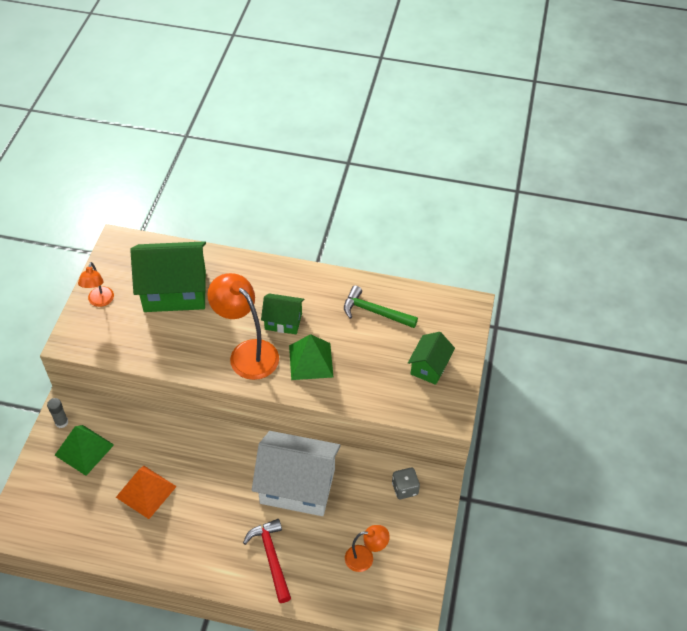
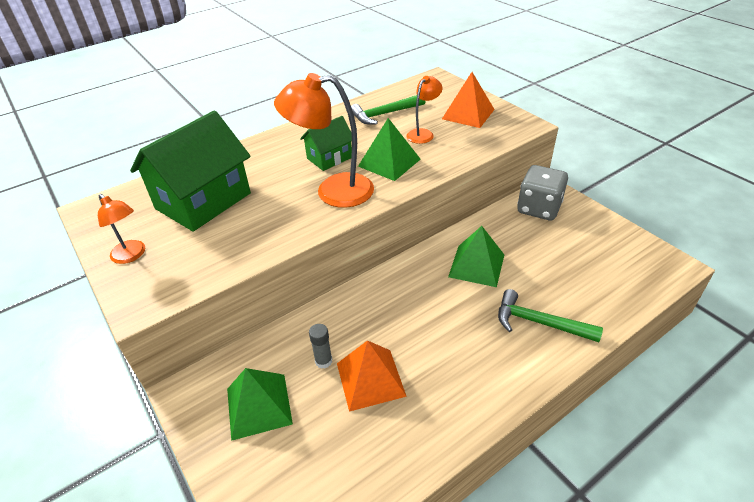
camera: 45 degrees left, 10 degrees down
grey glue stick [47,398,68,428] -> grey glue stick moved to [309,324,332,369]
red hammer [243,519,291,603] -> green hammer [498,289,603,342]
white house [252,431,341,516] -> green pyramid [448,226,504,287]
orange lamp [345,525,390,572] -> orange lamp moved to [406,76,442,144]
grey dice [392,467,420,499] -> grey dice [517,165,568,221], size x1.69
green house [408,332,455,385] -> orange pyramid [442,72,495,128]

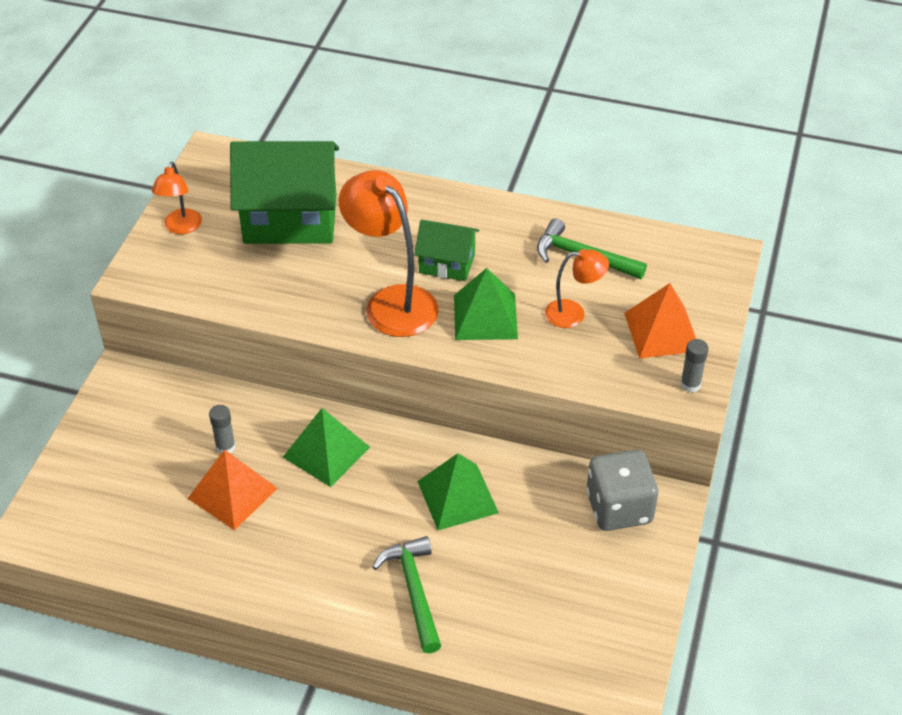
camera: 50 degrees right, 5 degrees up
green pyramid [227,368,293,441] -> green pyramid moved to [283,408,370,487]
none -> grey glue stick [680,339,708,393]

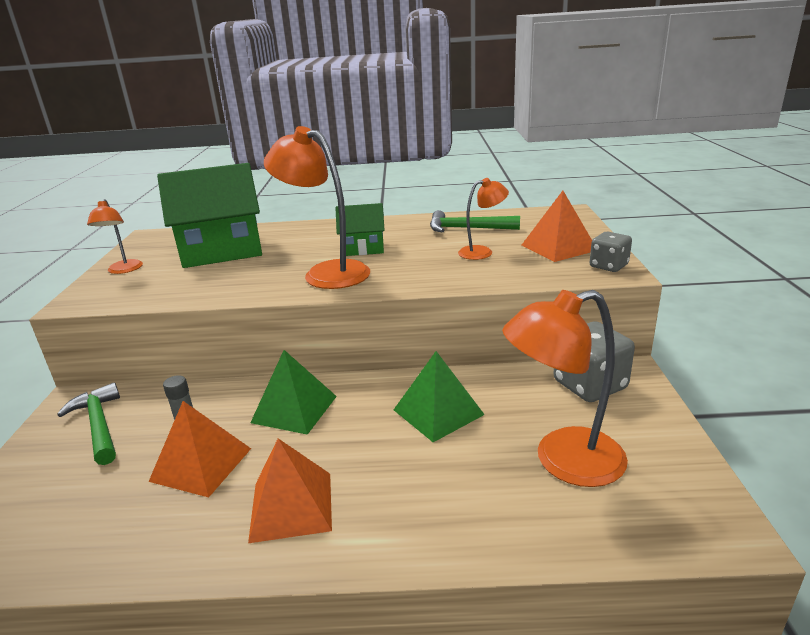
camera: 15 degrees left, 20 degrees down
green hammer [373,536,441,653] -> green hammer moved to [57,382,120,465]
green pyramid [454,268,518,340] -> none
grey glue stick [680,339,708,393] -> grey dice [589,232,632,272]
none -> orange pyramid [248,438,332,543]
none -> orange lamp [502,290,628,487]

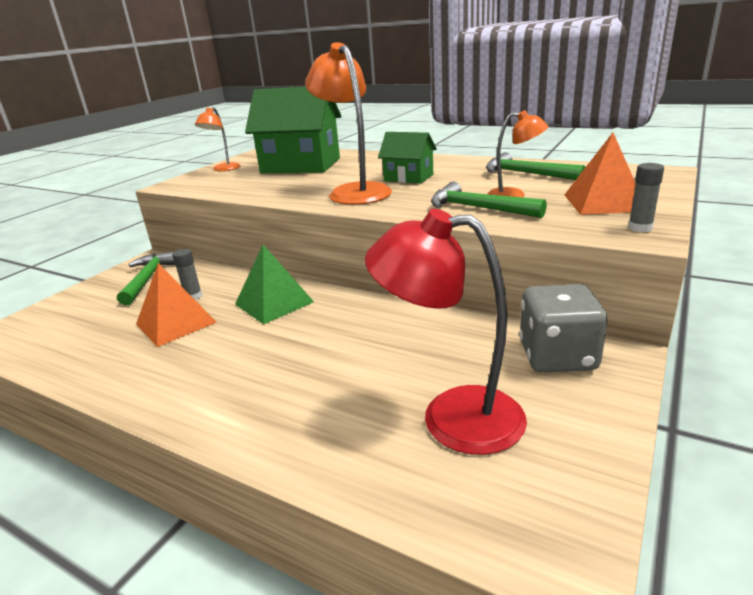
camera: 30 degrees right, 0 degrees up
orange pyramid [248,438,332,543] -> none
green pyramid [394,351,485,442] -> none
orange lamp [502,290,628,487] -> red lamp [365,209,527,455]
grey dice [589,232,632,272] -> grey glue stick [628,163,664,232]
none -> green hammer [431,182,547,218]

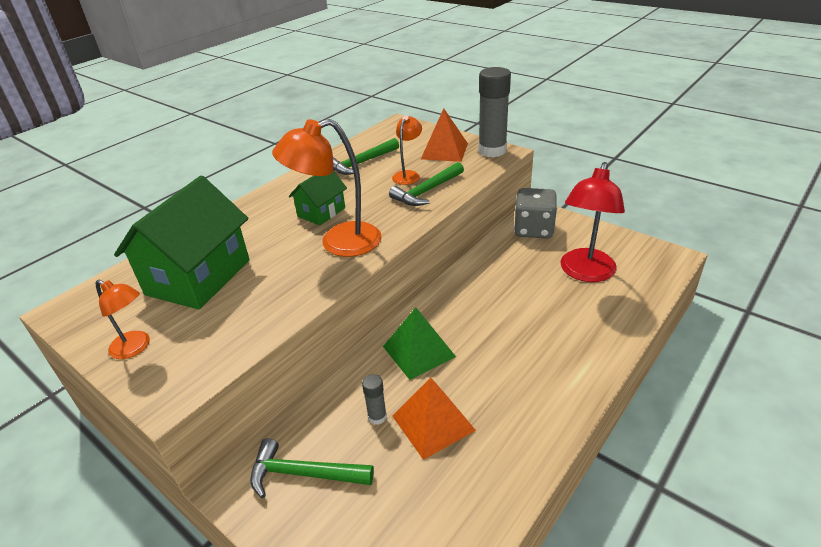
camera: 80 degrees left, 10 degrees up
grey glue stick [628,163,664,232] -> grey glue stick [478,67,511,157], size x2.18

